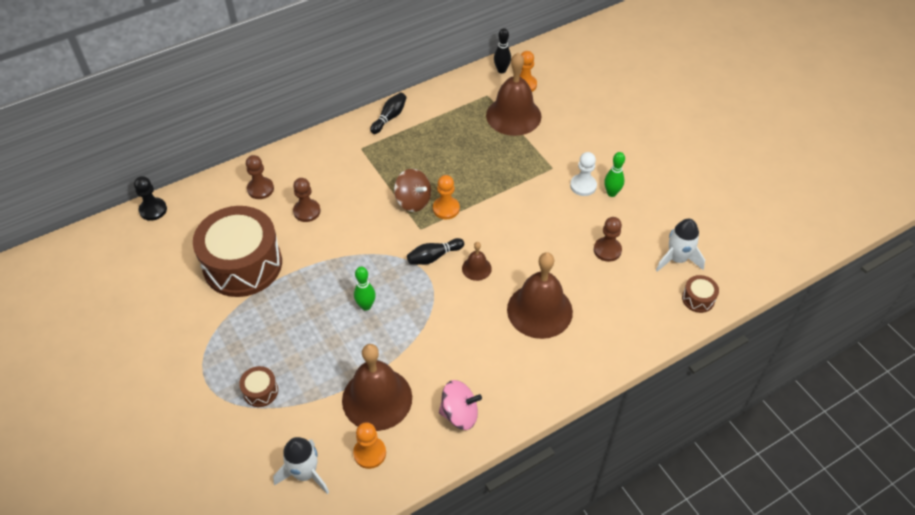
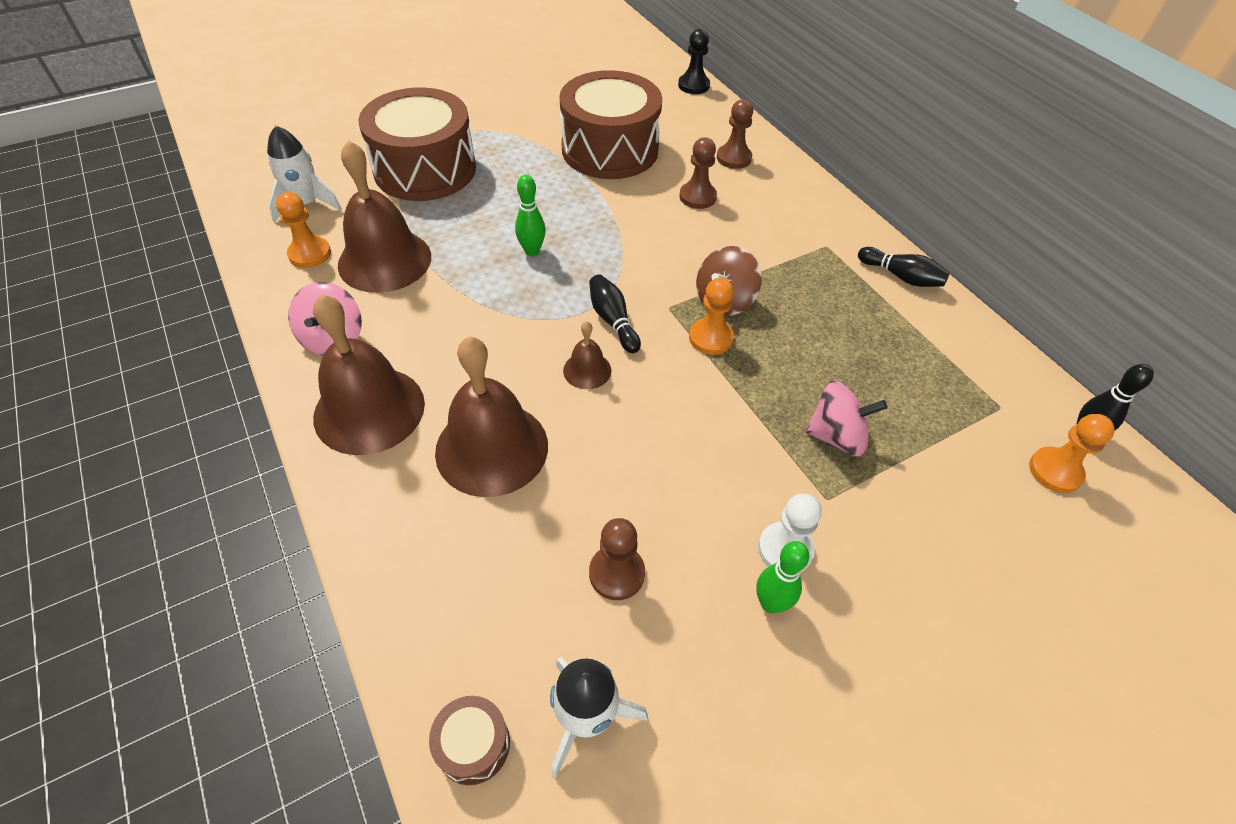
camera: 90 degrees right, 0 degrees up
brown drum [239,366,278,407] -> brown drum [358,87,476,201], size x2.48
brown bell [486,53,542,136] -> brown bell moved to [313,294,425,455]
none -> pink spinning top [806,380,887,456]

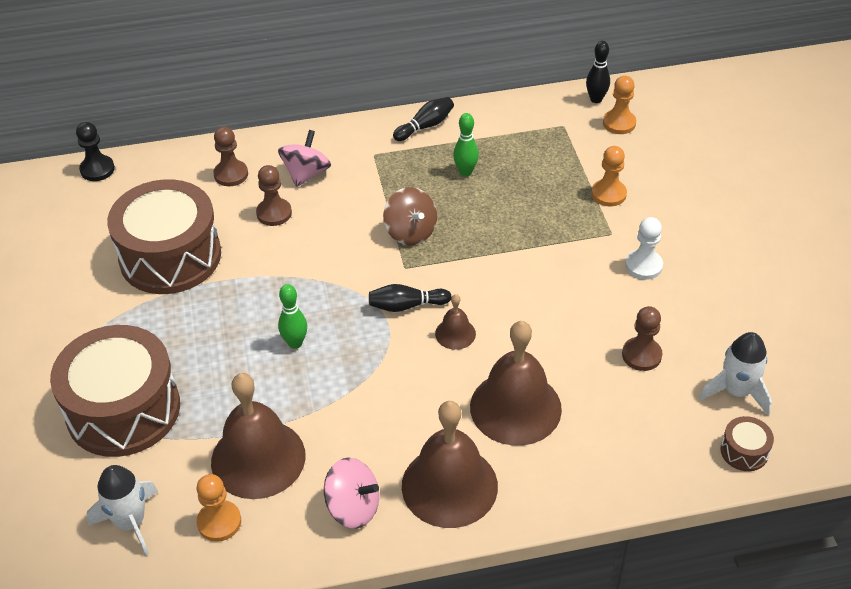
camera: 70 degrees left, 5 degrees down
orange pawn [689,278,734,355] -> orange pawn moved to [591,146,627,206]
green bowling pin [756,541,809,613] -> green bowling pin moved to [453,113,479,177]
pink spinning top [806,380,887,456] -> pink spinning top moved to [278,130,331,187]

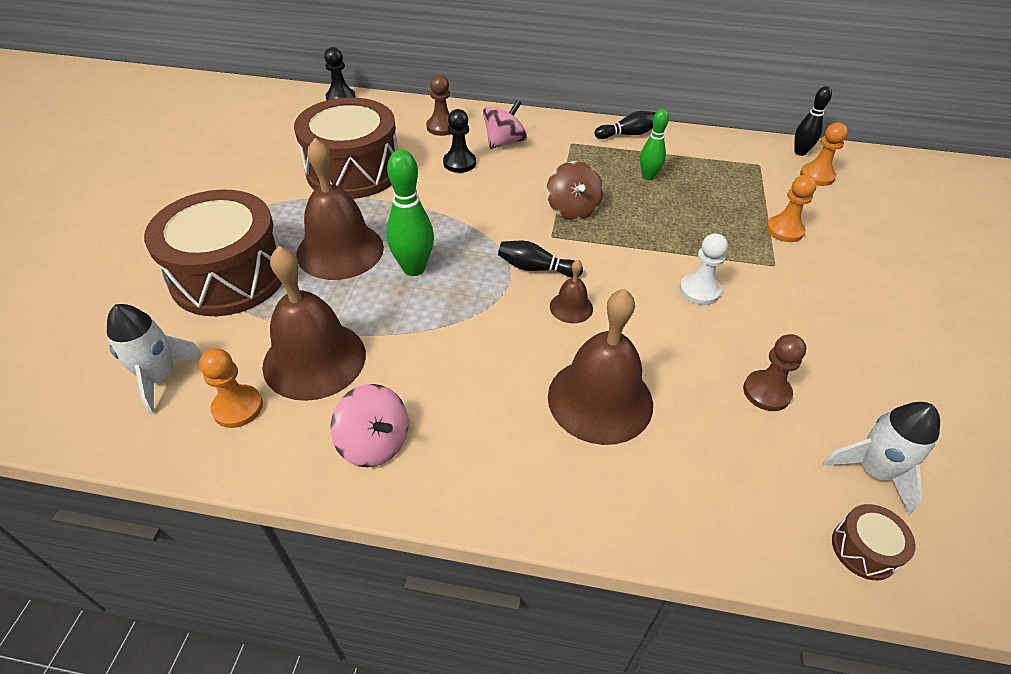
camera: 20 degrees right, 0 degrees up
brown pawn [256,165,292,226] -> black pawn [443,109,476,173]
green bowling pin [278,284,307,349] -> green bowling pin [386,150,434,276], size x1.55
brown bell [402,401,498,528] -> brown bell moved to [296,138,384,280]
white pawn [625,217,663,280] -> white pawn moved to [679,233,728,305]

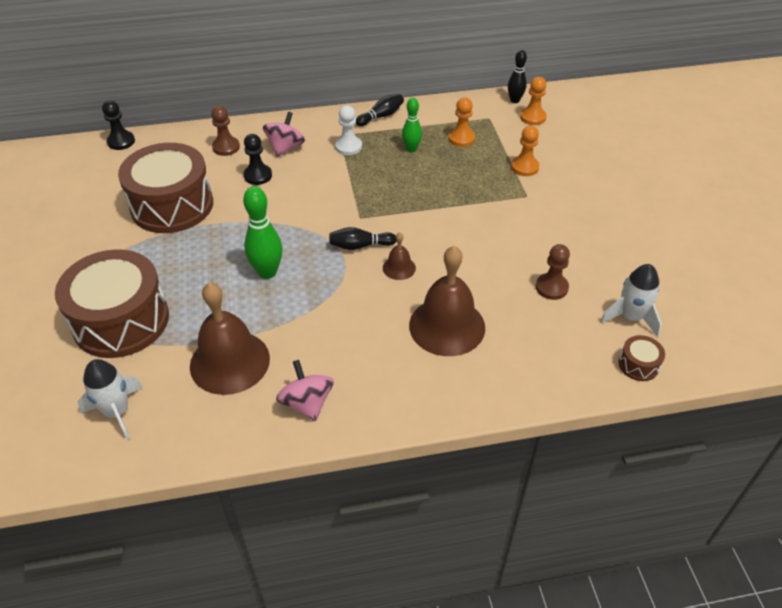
camera: 20 degrees left, 0 degrees up
orange pawn [199,348,263,428] -> orange pawn moved to [448,97,475,147]
brown bell [296,138,384,280] -> none
pink spinning top [330,384,408,467] -> pink spinning top turned 135 degrees counterclockwise [276,360,334,421]
brown spinning top [547,161,603,220] -> none
white pawn [679,233,728,305] -> white pawn moved to [335,106,362,155]

